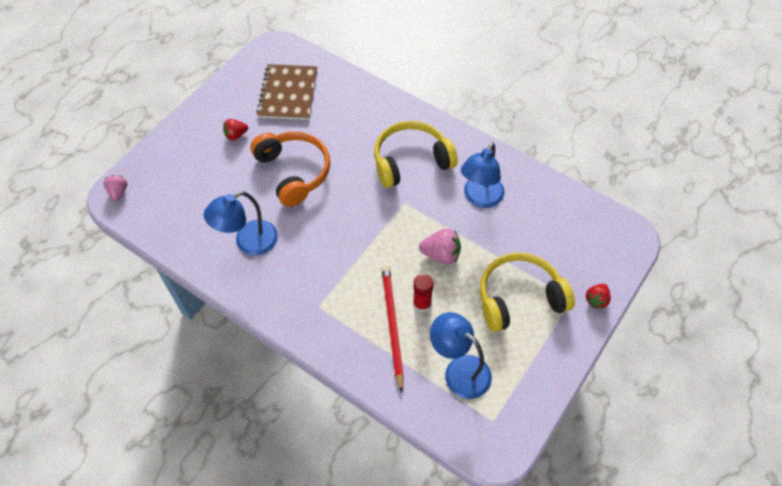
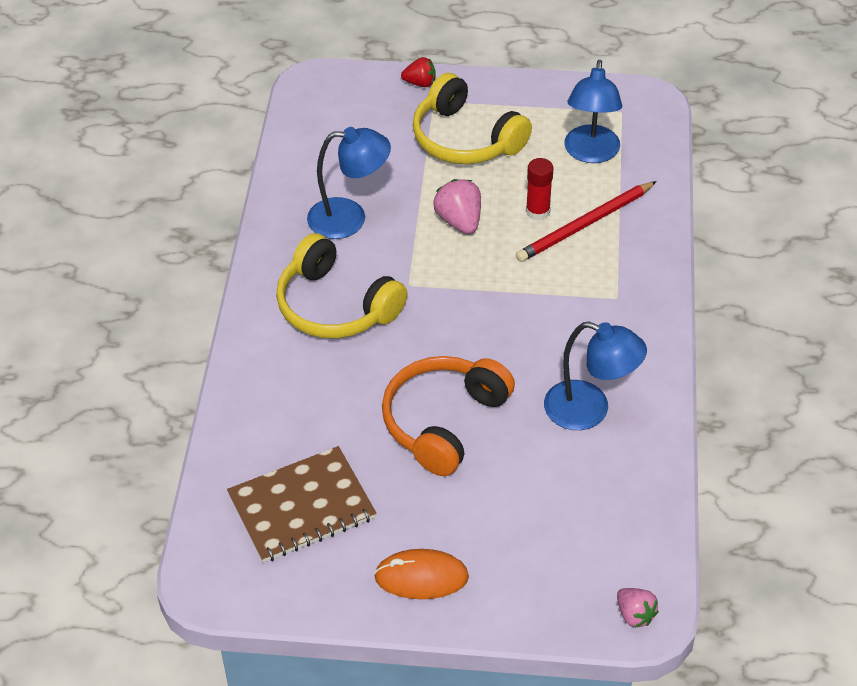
camera: 120 degrees left, 10 degrees down
pink strawberry [104,175,127,201] -> pink strawberry turned 90 degrees counterclockwise [617,588,659,628]
red strawberry [223,119,248,140] -> none
none -> orange mouse [374,549,469,599]

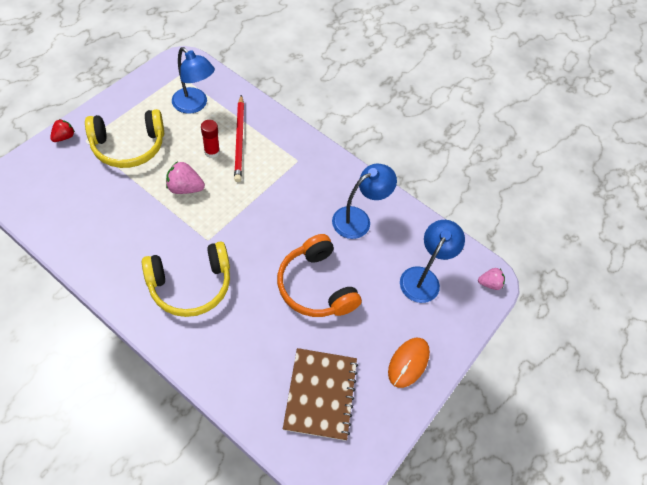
camera: 65 degrees left, 10 degrees up
blue lamp [307,127,391,239] -> blue lamp moved to [400,220,465,303]

